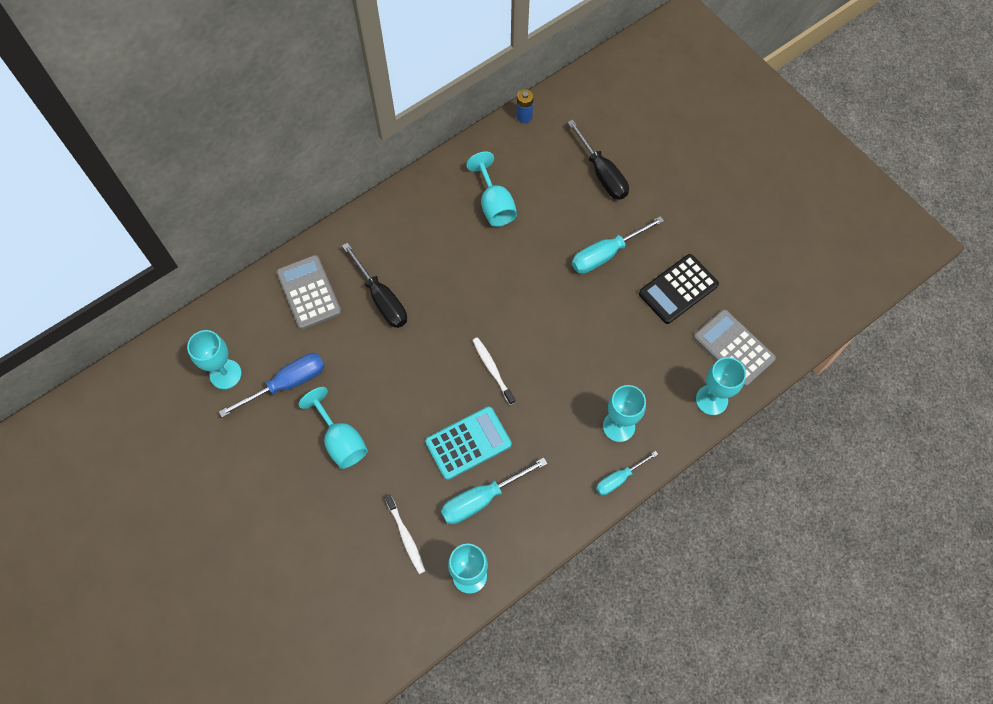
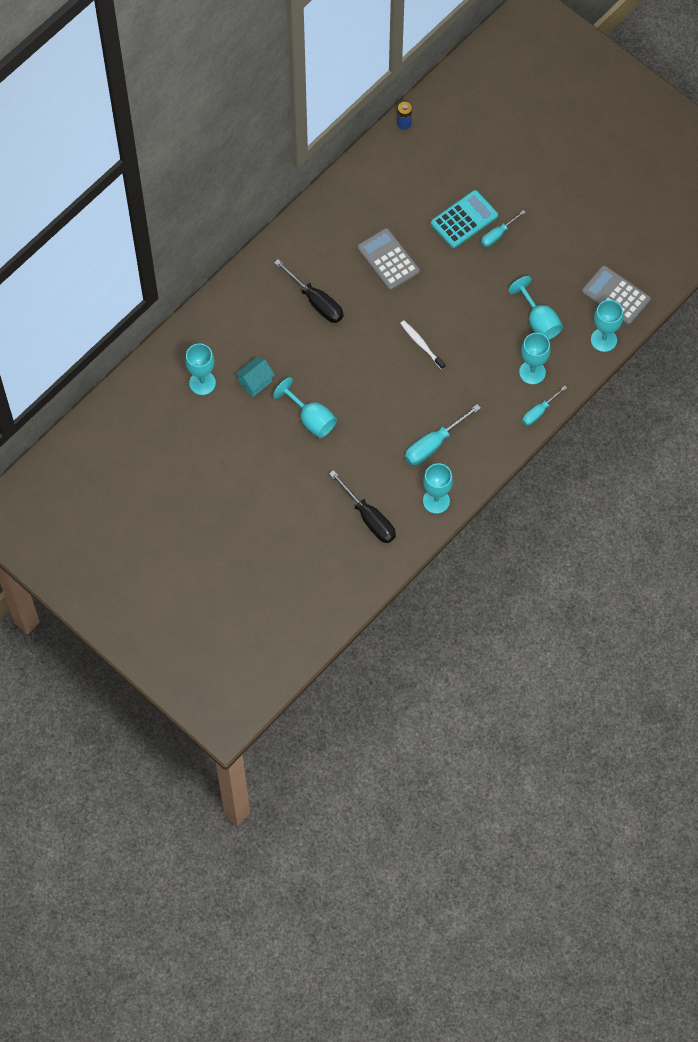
camera: 10 degrees left, 0 degrees up
blue screwdriver [219,353,325,417] -> turquoise house [235,357,275,397]
grey calculator [276,255,341,329] -> grey calculator moved to [357,228,420,291]
white toothbrush [385,494,425,574] -> none
turquoise calculator [425,406,512,480] -> turquoise calculator moved to [431,190,498,248]
turquoise goblet [466,152,517,227] -> turquoise goblet moved to [508,276,563,340]
black screwdriver [567,120,629,200] -> black screwdriver moved to [329,470,396,543]
turquoise screwdriver [572,216,664,274] -> turquoise screwdriver [481,210,526,247], size x0.63
black calculator [639,254,719,324] -> none

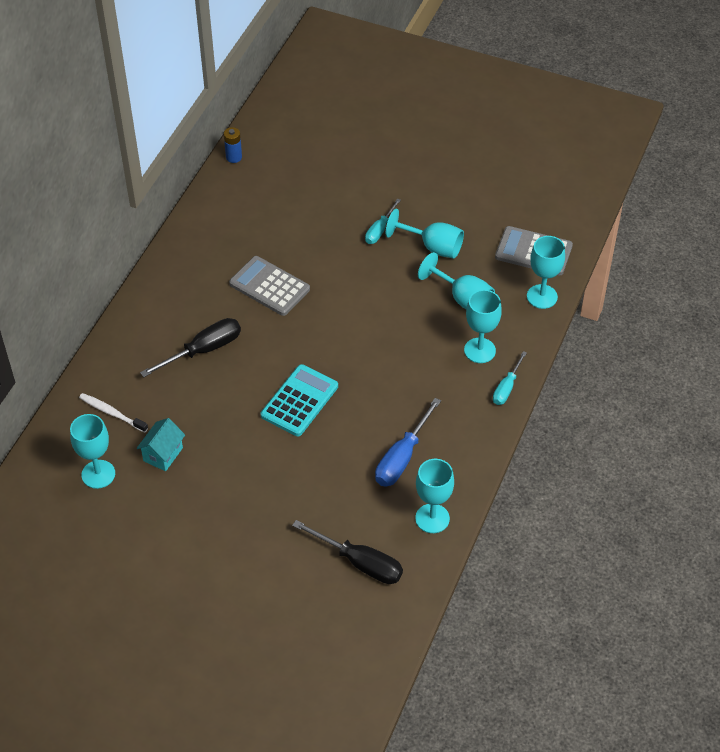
camera: 20 degrees left, 15 degrees down
turquoise goblet [273,377,337,438] -> turquoise goblet moved to [386,209,464,259]
black screwdriver [274,259,344,323] -> black screwdriver turned 60 degrees counterclockwise [140,318,241,377]
white toothbrush [400,321,446,370] -> white toothbrush moved to [79,393,148,433]
turquoise screwdriver [405,404,481,465] -> blue screwdriver [375,398,441,487]
turquoise calculator [431,190,498,248] -> turquoise calculator moved to [261,364,338,436]

